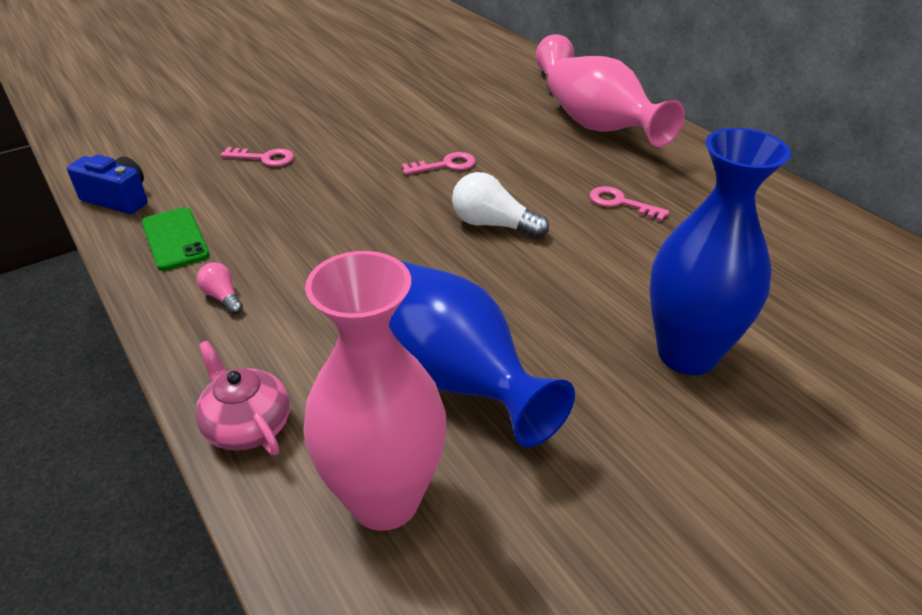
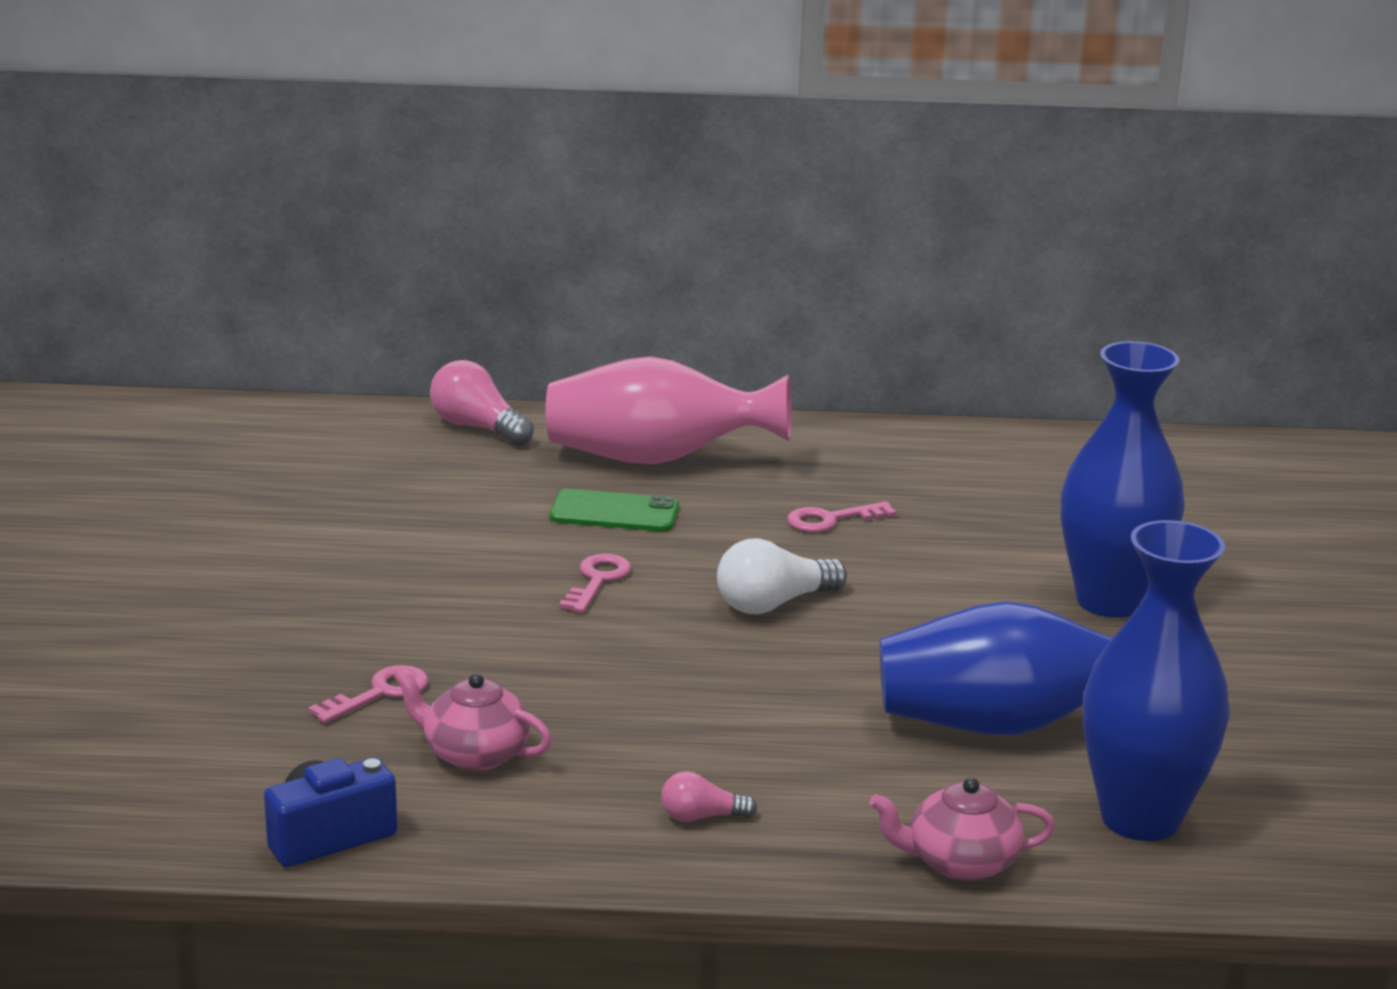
camera: 55 degrees left, 15 degrees down
green phone [142,207,210,271] -> green phone moved to [550,489,679,531]
pink vase [303,251,447,531] -> blue vase [1083,520,1230,841]
none -> pink teapot [393,669,552,771]

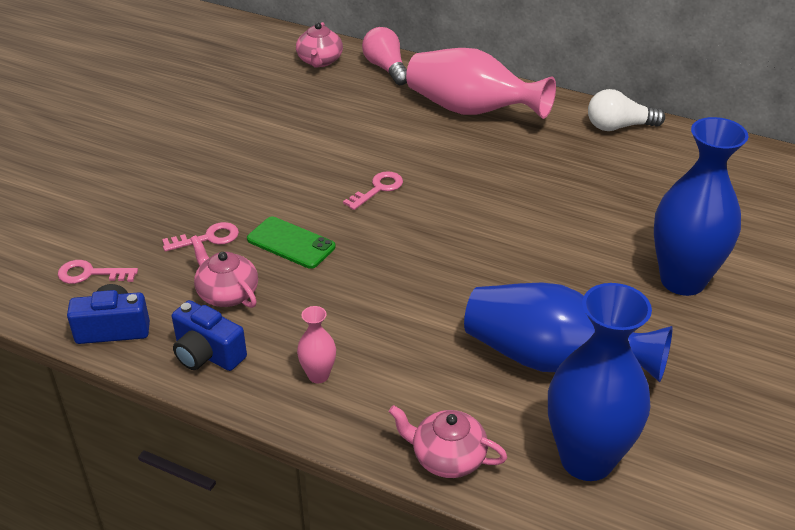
camera: 25 degrees right, 15 degrees up
green phone [550,489,679,531] -> green phone moved to [247,217,336,269]
pink light bulb [661,771,757,822] -> pink vase [297,306,336,383]
white light bulb [717,538,847,614] -> white light bulb moved to [588,89,665,131]
pink key [787,501,896,532] -> pink key moved to [58,260,138,284]
none -> blue camera [172,300,247,371]
none -> pink teapot [296,22,343,67]

